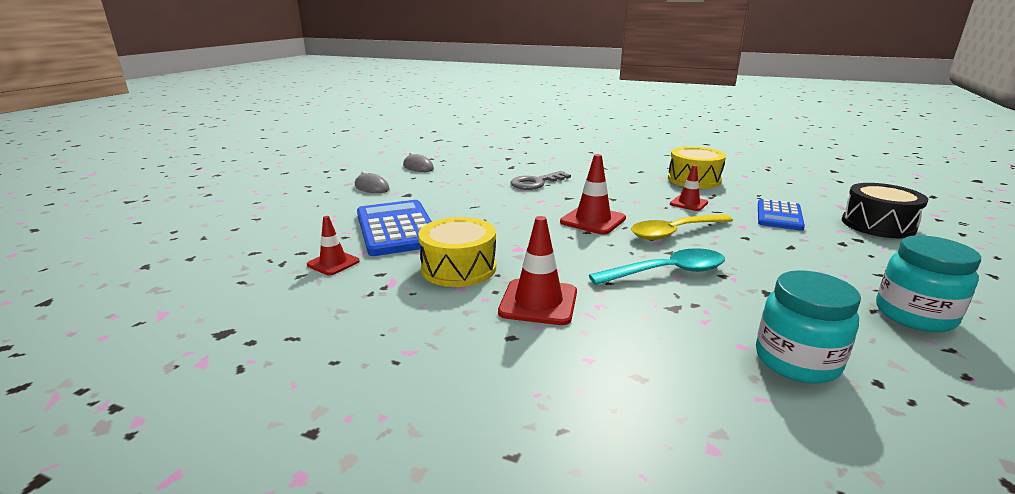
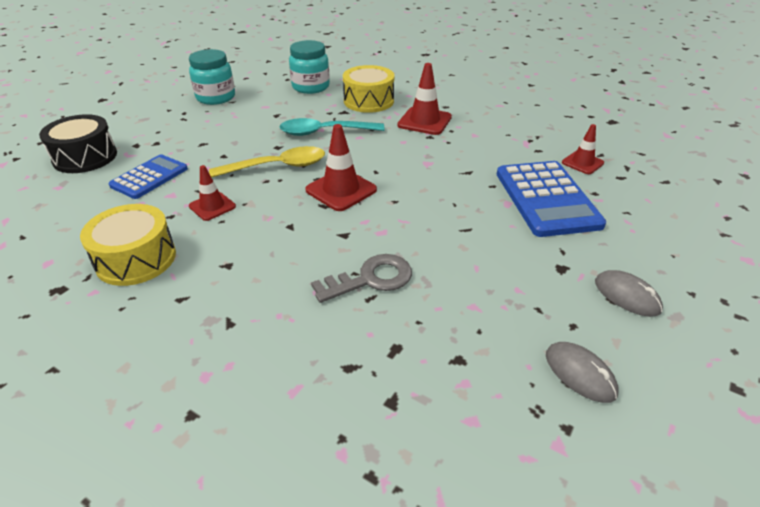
camera: 170 degrees left, 15 degrees up
yellow drum [418,217,496,287] -> yellow drum moved to [343,65,394,113]

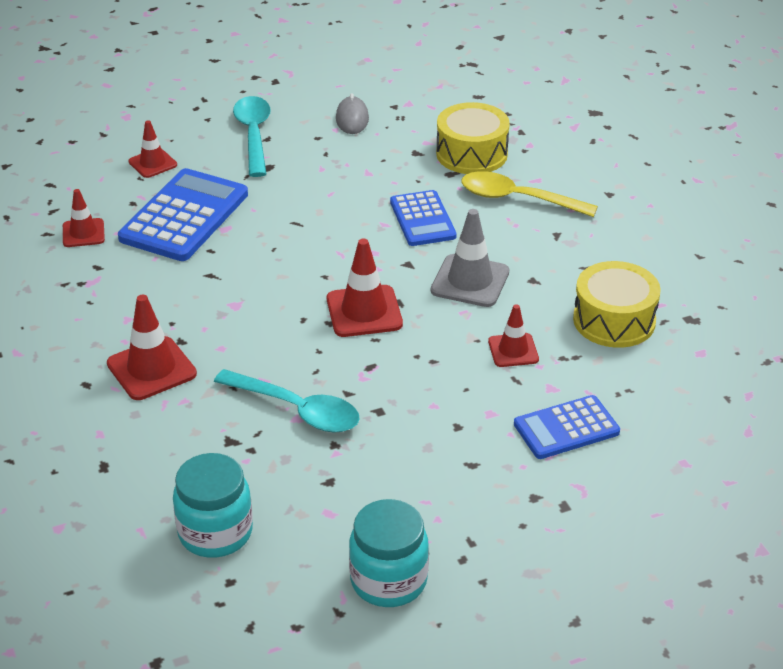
camera: 145 degrees left, 0 degrees up
black drum [39,114,117,173] -> none
yellow spoon [209,146,325,178] -> yellow spoon moved to [461,171,598,217]
grey key [311,254,412,303] -> blue calculator [390,190,457,246]
yellow drum [343,65,394,113] -> yellow drum moved to [436,102,510,174]
grey mouse [595,270,663,317] -> turquoise spoon [233,96,271,177]
none -> red traffic cone [128,120,177,178]
none -> grey traffic cone [431,209,509,307]

